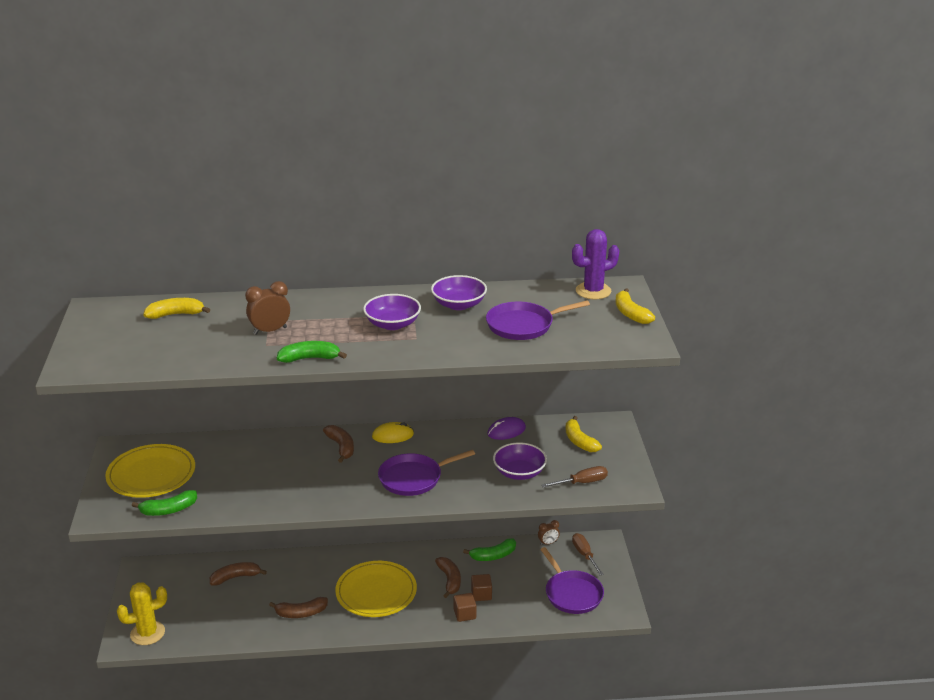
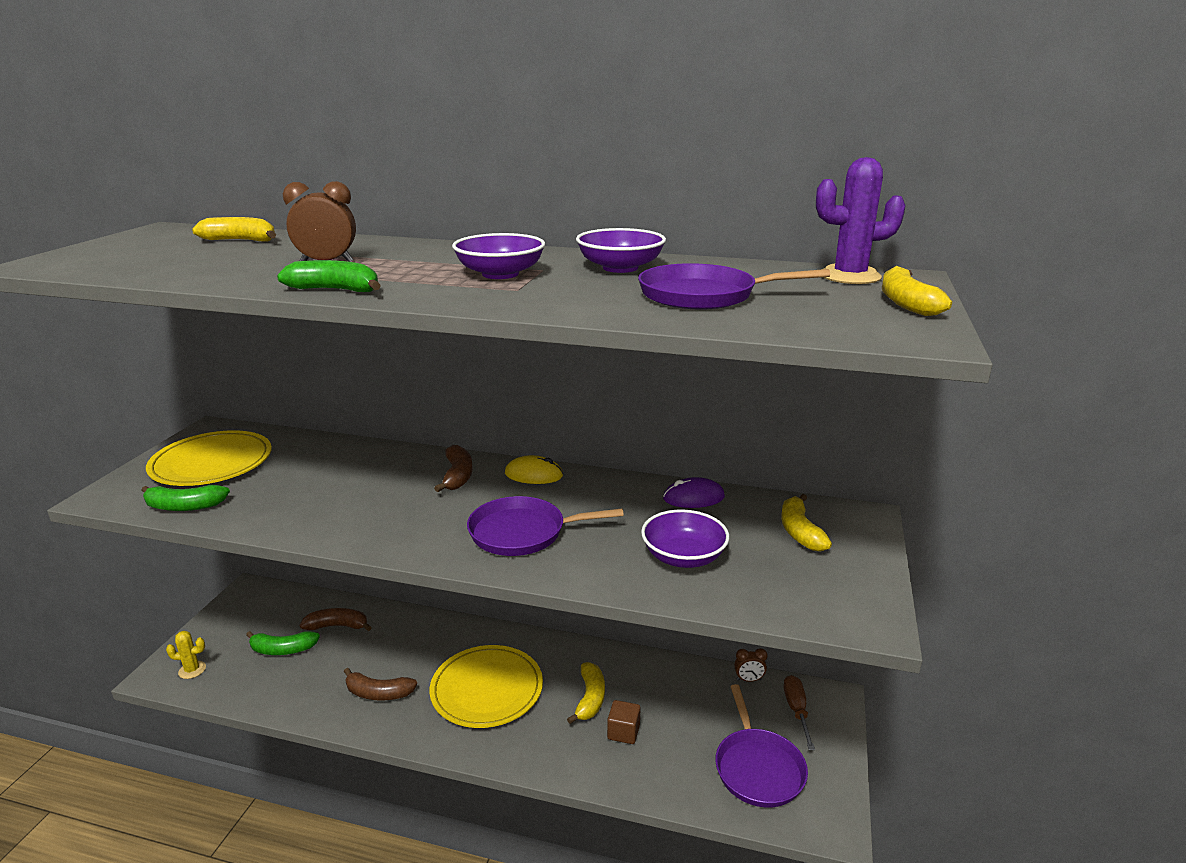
camera: 20 degrees right, 5 degrees down
yellow cactus [117,582,167,645] -> yellow cactus [166,631,206,679], size x0.58
brown banana [435,557,461,598] -> yellow banana [567,662,605,724]
brown cube [454,593,476,622] -> none
green banana [463,538,516,561] -> green banana moved to [246,631,320,655]
brown screwdriver [541,466,608,488] -> none

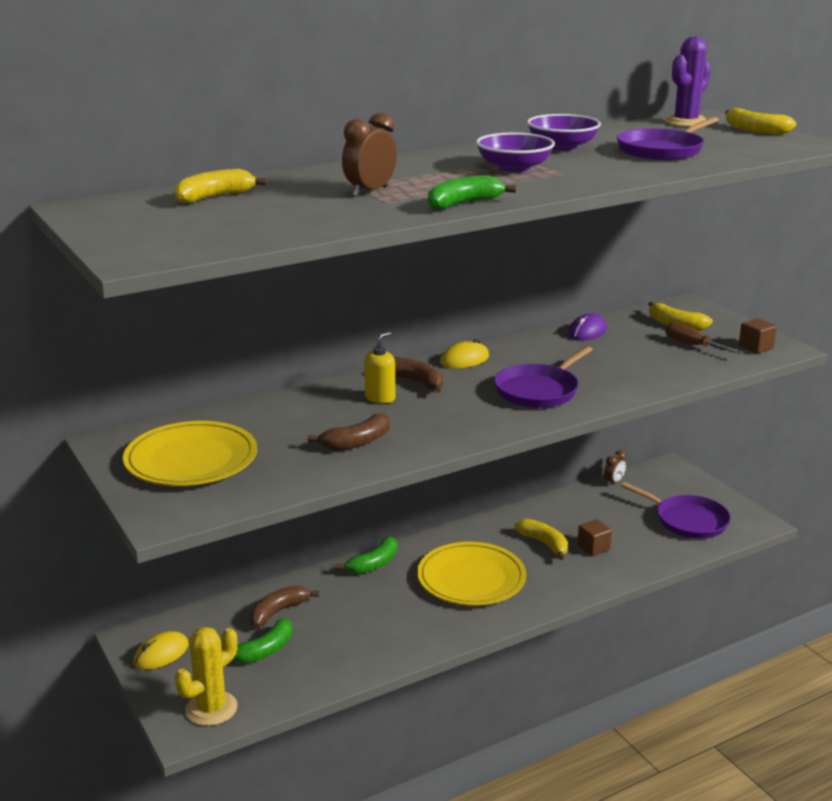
camera: 45 degrees left, 0 degrees up
green banana [141,485,230,511] -> green banana moved to [336,536,398,574]
yellow cactus [166,631,206,679] -> yellow cactus [175,627,238,726], size x1.72
brown banana [344,668,417,701] -> brown banana moved to [308,413,390,451]
purple bowl [641,510,729,568] -> none
brown screwdriver [784,675,815,750] -> brown screwdriver moved to [665,322,744,354]
none -> yellow mouse [133,631,189,670]
none -> yellow soap dispenser [364,332,395,403]
none -> brown cube [739,318,777,353]

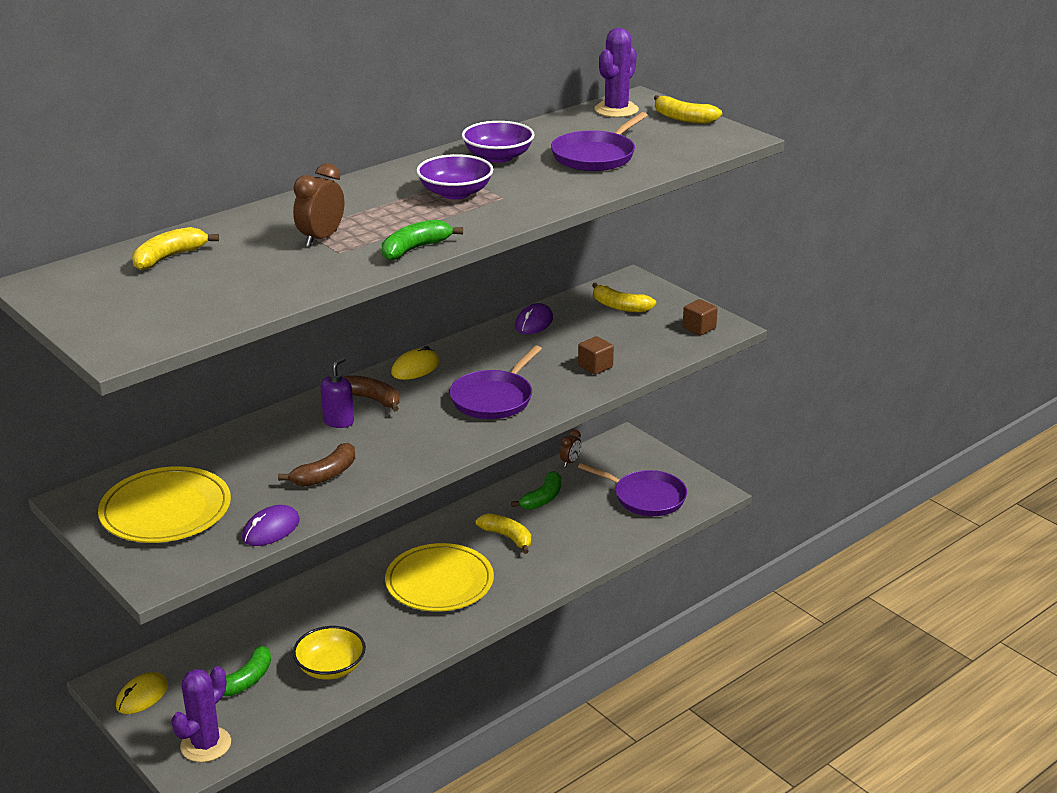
camera: 10 degrees left, 5 degrees up
yellow cactus [175,627,238,726] -> purple cactus [171,666,231,762]
brown banana [250,585,319,627] -> none
green banana [336,536,398,574] -> green banana moved to [511,471,561,510]
yellow soap dispenser [364,332,395,403] -> purple soap dispenser [320,357,354,428]
brown cube [577,519,612,556] -> brown cube moved to [578,336,614,375]
brown screwdriver [665,322,744,354] -> none
none -> purple mouse [242,505,300,546]
none -> yellow bowl [293,626,366,680]

